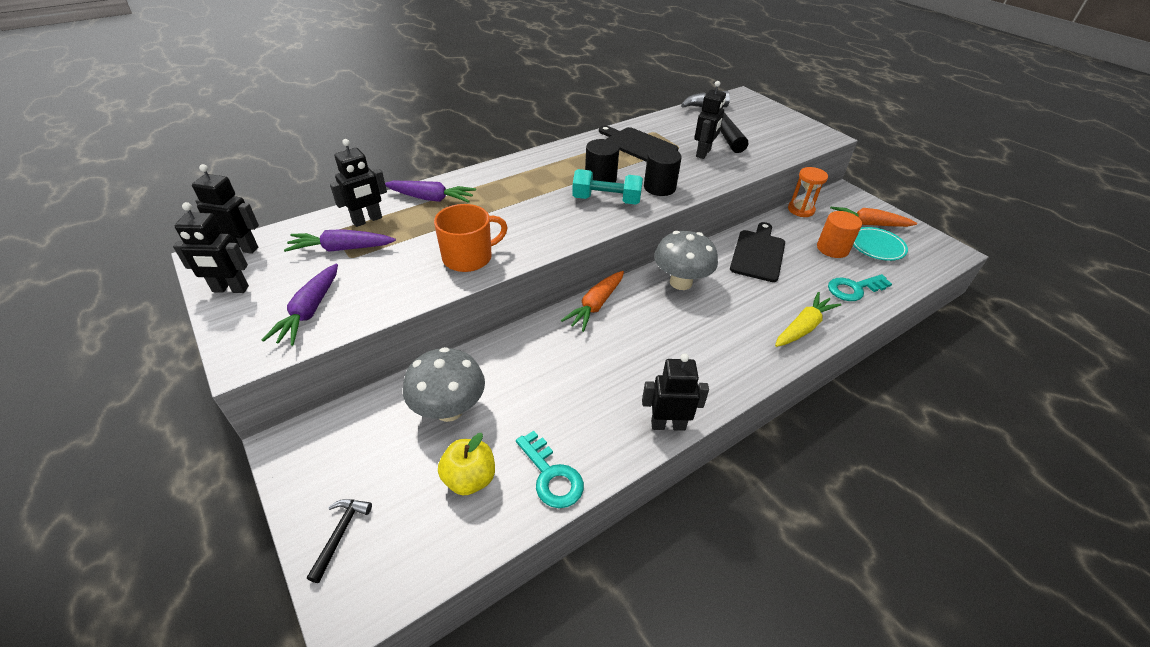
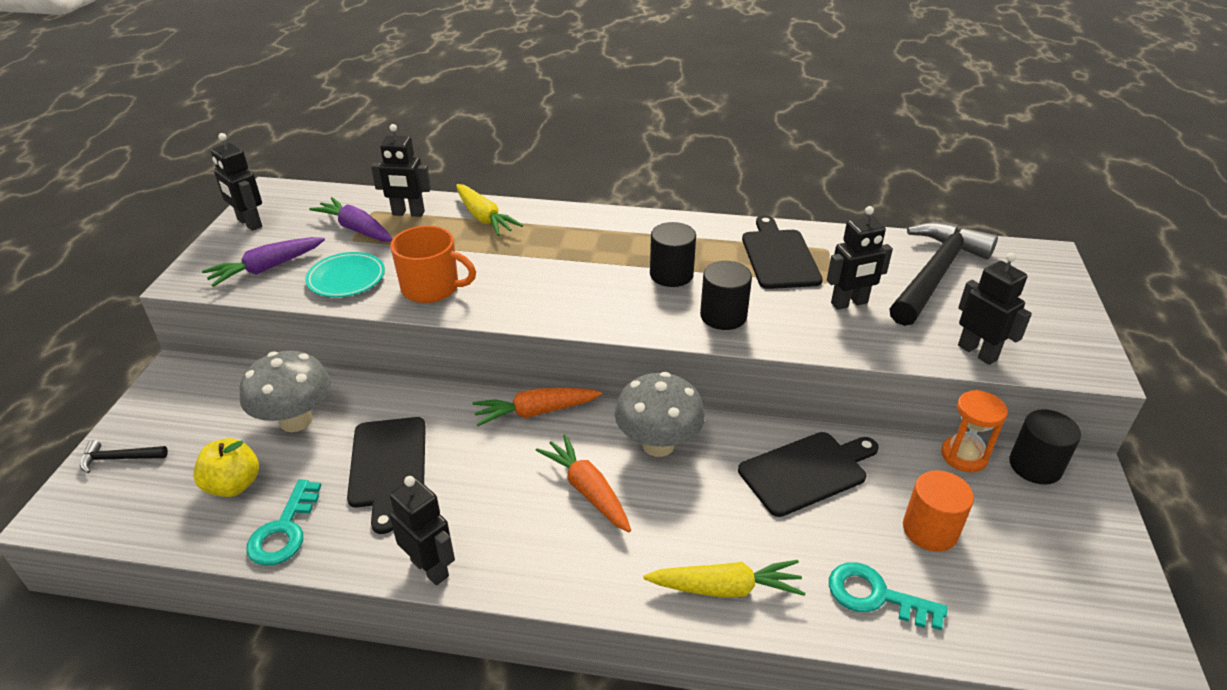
camera: 45 degrees right, 5 degrees down
black robot [192,164,259,254] -> black robot moved to [958,252,1032,365]
black hammer [307,499,372,583] -> black hammer turned 150 degrees counterclockwise [80,440,168,473]
purple carrot [385,181,476,203] -> yellow carrot [456,184,523,236]
turquoise dumbbell [572,169,643,205] -> none
orange carrot [830,207,917,227] -> orange carrot moved to [536,434,631,532]
turquoise plate [853,227,908,261] -> turquoise plate moved to [305,252,385,297]
none -> black cutting board [347,417,426,534]
none -> black cylinder [1009,409,1081,485]

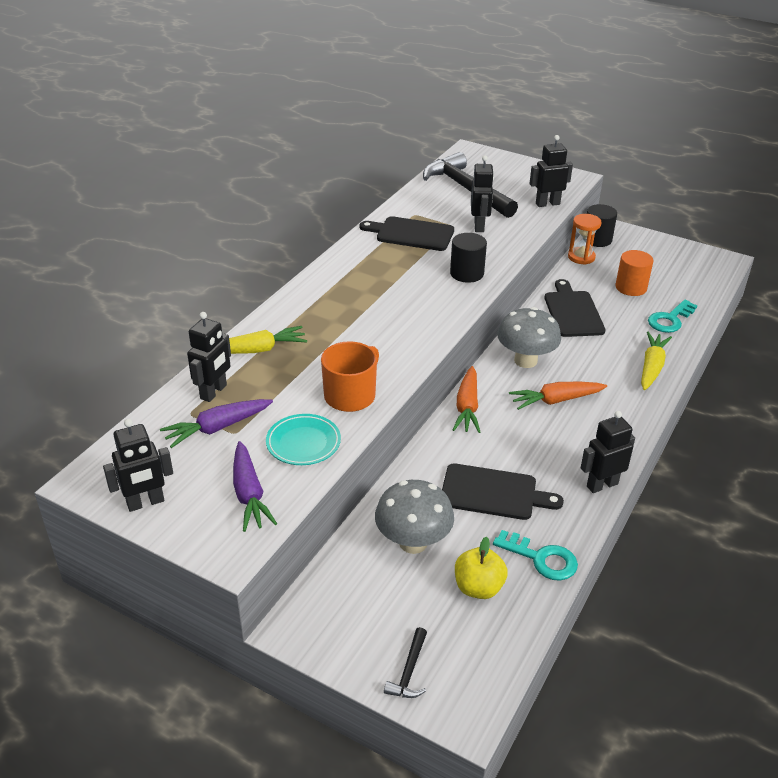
camera: 70 degrees left, 0 degrees up
black cylinder [650,222,696,287] -> none

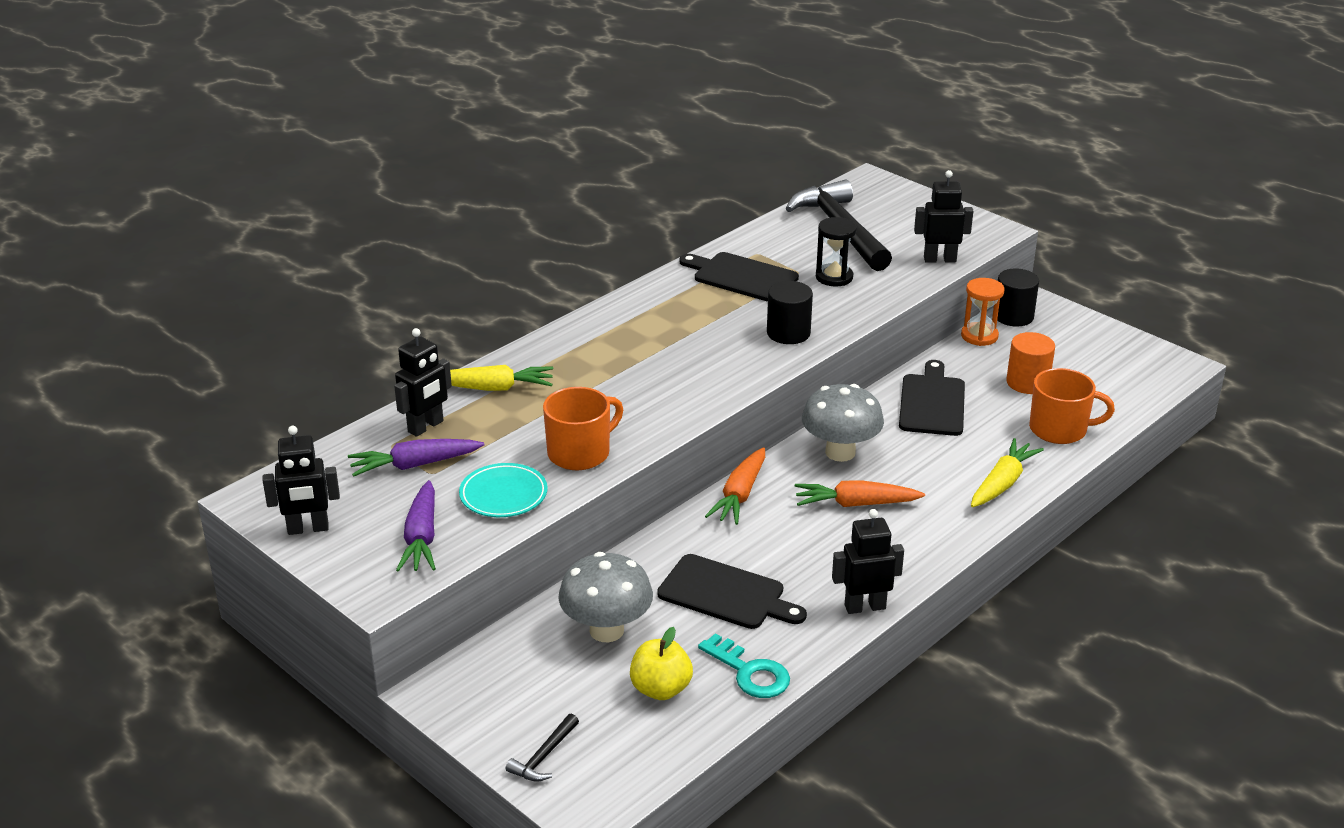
camera: 15 degrees right, 5 degrees down
black robot [471,155,494,232] -> black hourglass [816,217,857,287]
turquoise key [648,300,697,333] -> orange mug [1029,368,1115,444]

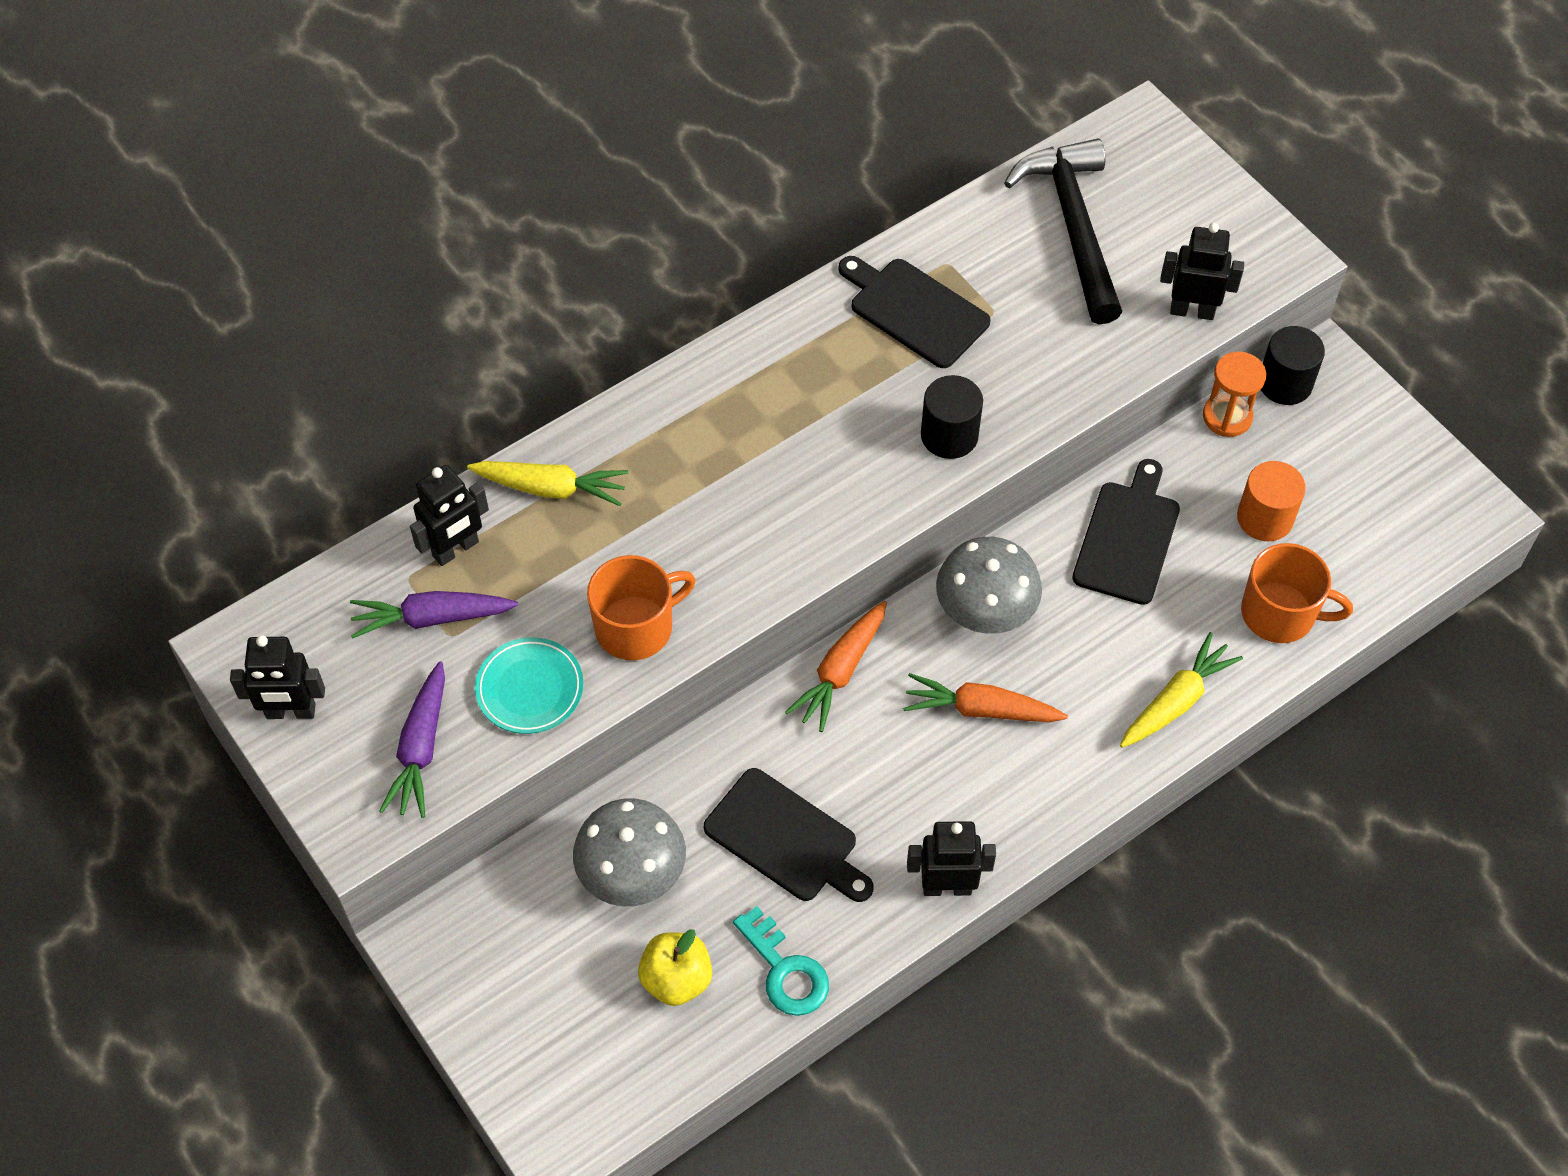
camera: 10 degrees right, 25 degrees up
black hammer [506,714,579,782] -> none
black hourglass [816,217,857,287] -> none

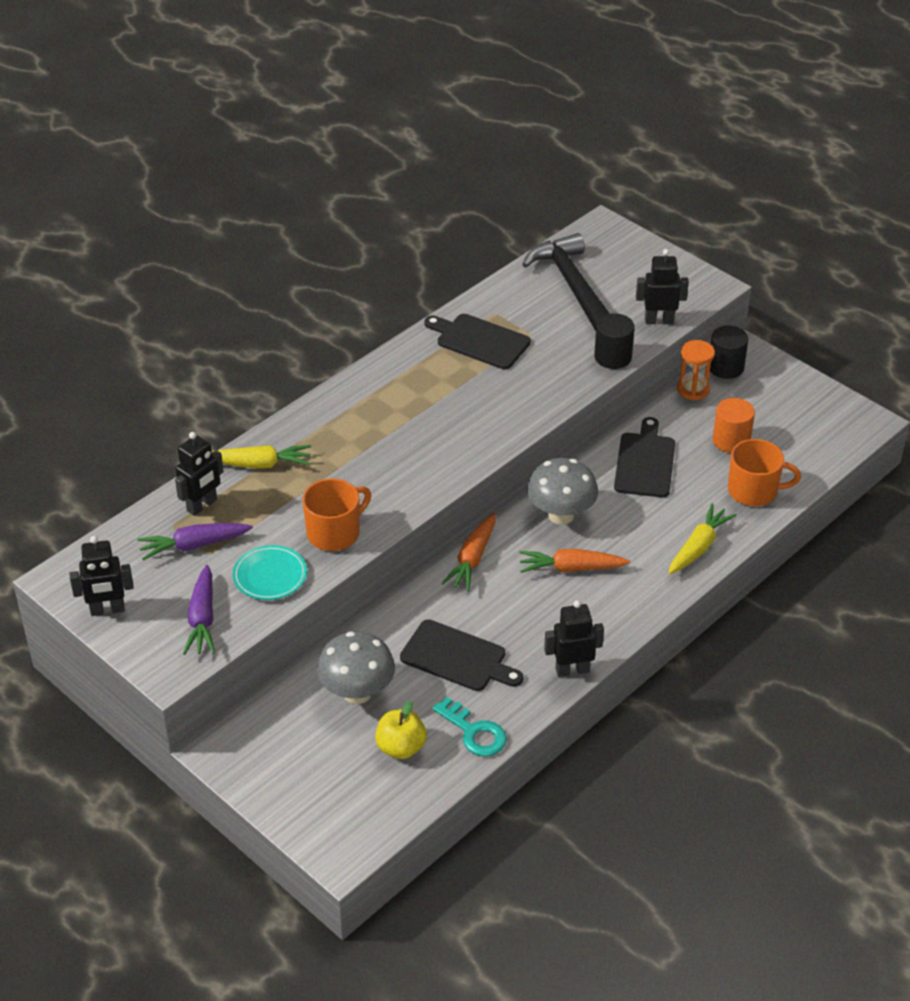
camera: 10 degrees left, 15 degrees down
black cylinder [921,375,983,459] -> black cylinder moved to [594,313,635,369]

